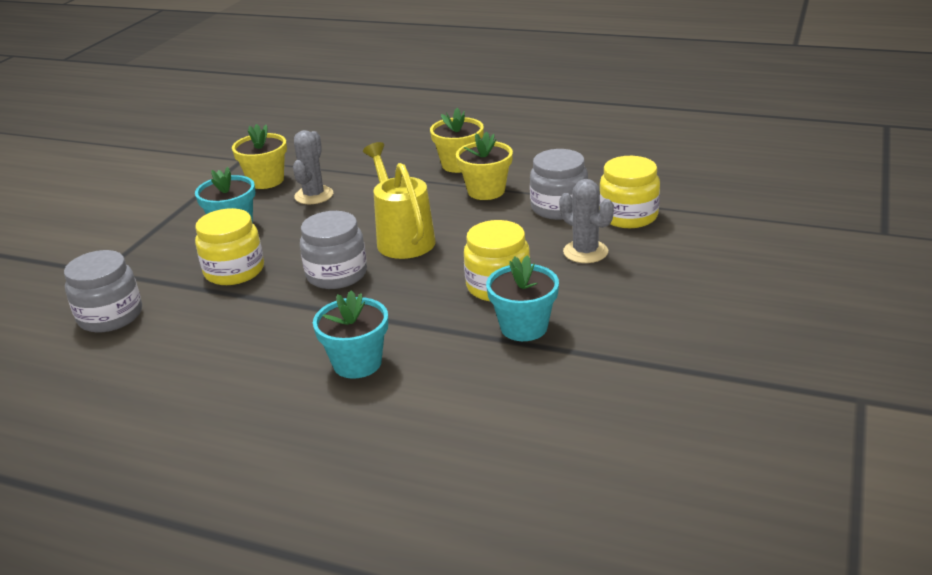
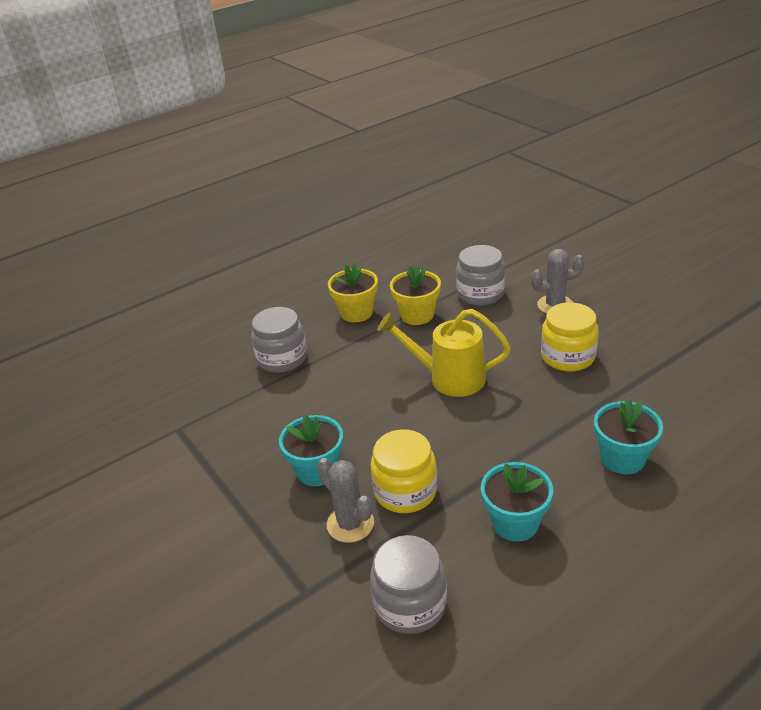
camera: 55 degrees left, 5 degrees up
yellow flower pot [232,124,287,189] -> none
grey cactus [293,130,333,204] -> grey cactus moved to [317,458,374,543]
grey jar [300,211,367,289] -> grey jar moved to [251,307,307,373]
turquoise flower pot [486,255,559,341] -> turquoise flower pot moved to [481,462,553,542]
yellow jar [599,156,660,228] -> none

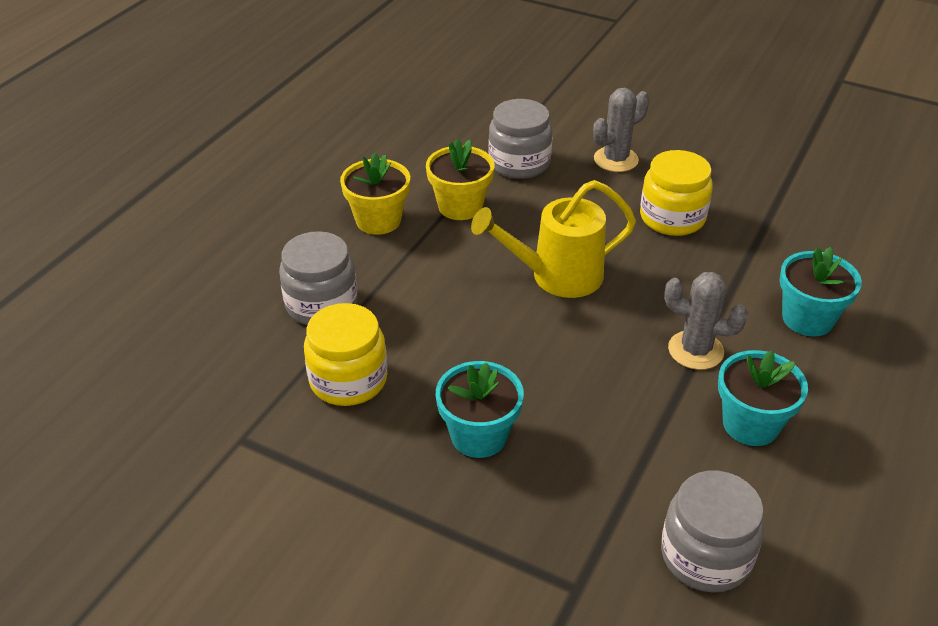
camera: 30 degrees left, 5 degrees up
grey cactus [317,458,374,543] -> grey cactus moved to [664,272,748,370]
yellow jar [370,430,437,513] -> yellow jar moved to [304,303,387,406]

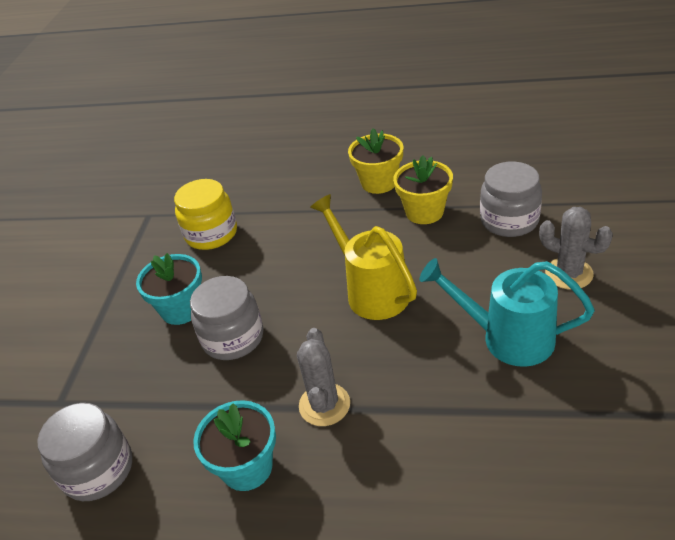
camera: 75 degrees right, 0 degrees up
grey jar [279,231,357,325] -> grey jar moved to [190,276,263,360]
yellow jar [640,150,713,236] -> turquoise watering can [419,258,594,367]
turquoise flower pot [779,247,862,336] -> none

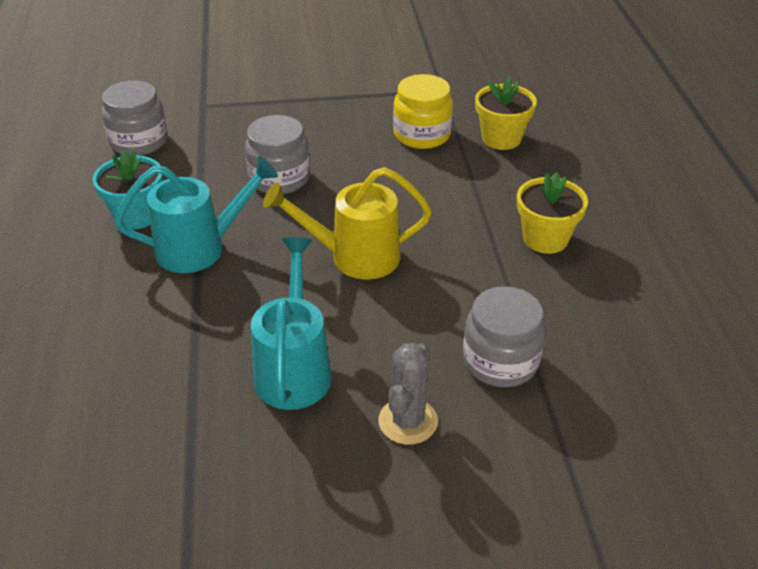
camera: 70 degrees right, 0 degrees up
turquoise flower pot [136,253,202,325] -> none
grey cactus [297,328,350,426] -> turquoise watering can [115,157,278,273]
yellow watering can [310,194,417,320] -> yellow watering can turned 135 degrees counterclockwise [263,167,432,279]
yellow flower pot [393,155,453,224] -> yellow flower pot moved to [475,77,537,150]

